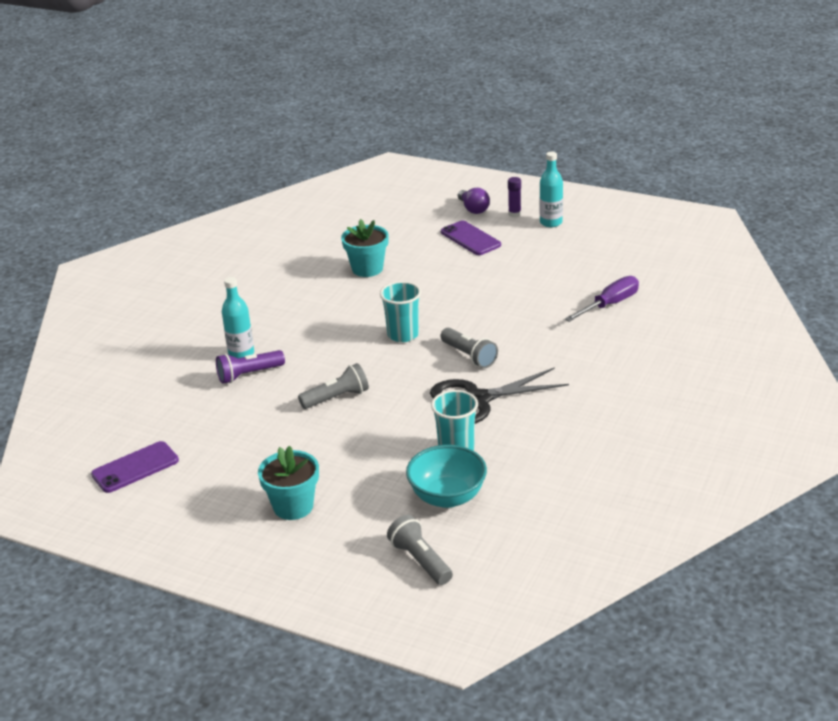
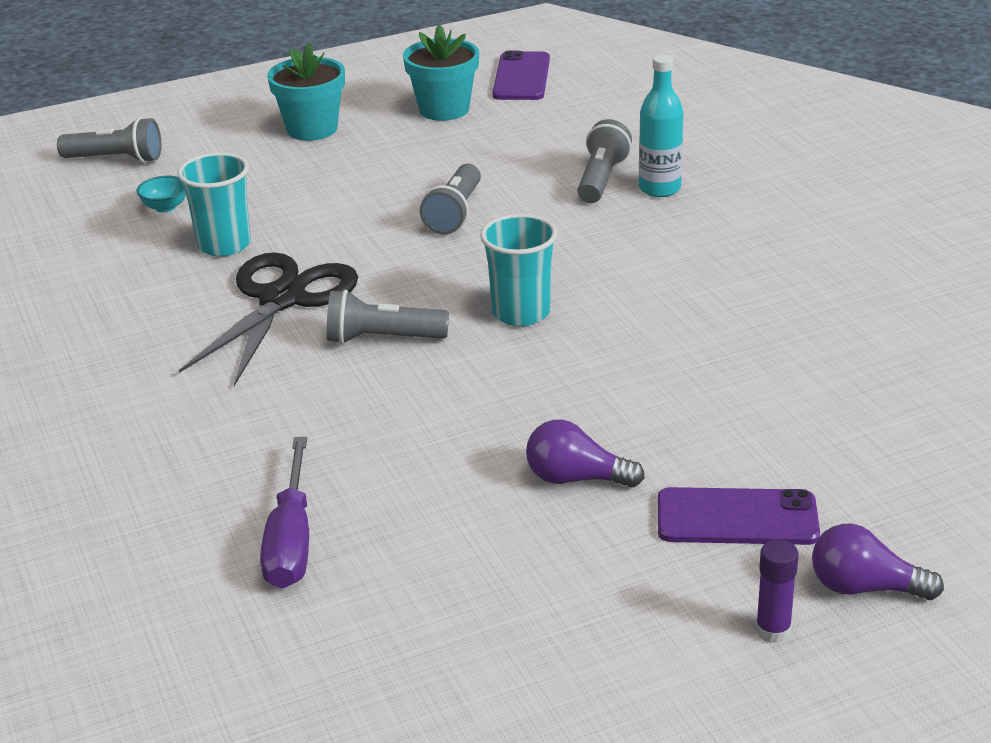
camera: 130 degrees right, 0 degrees up
purple flashlight [216,350,285,384] -> grey flashlight [577,119,632,203]
turquoise flower pot [341,219,389,277] -> turquoise flower pot moved to [403,24,479,121]
turquoise bowl [406,445,487,508] -> turquoise bowl [136,176,186,213], size x0.46
turquoise bottle [540,152,563,227] -> none
none -> purple light bulb [526,420,645,488]

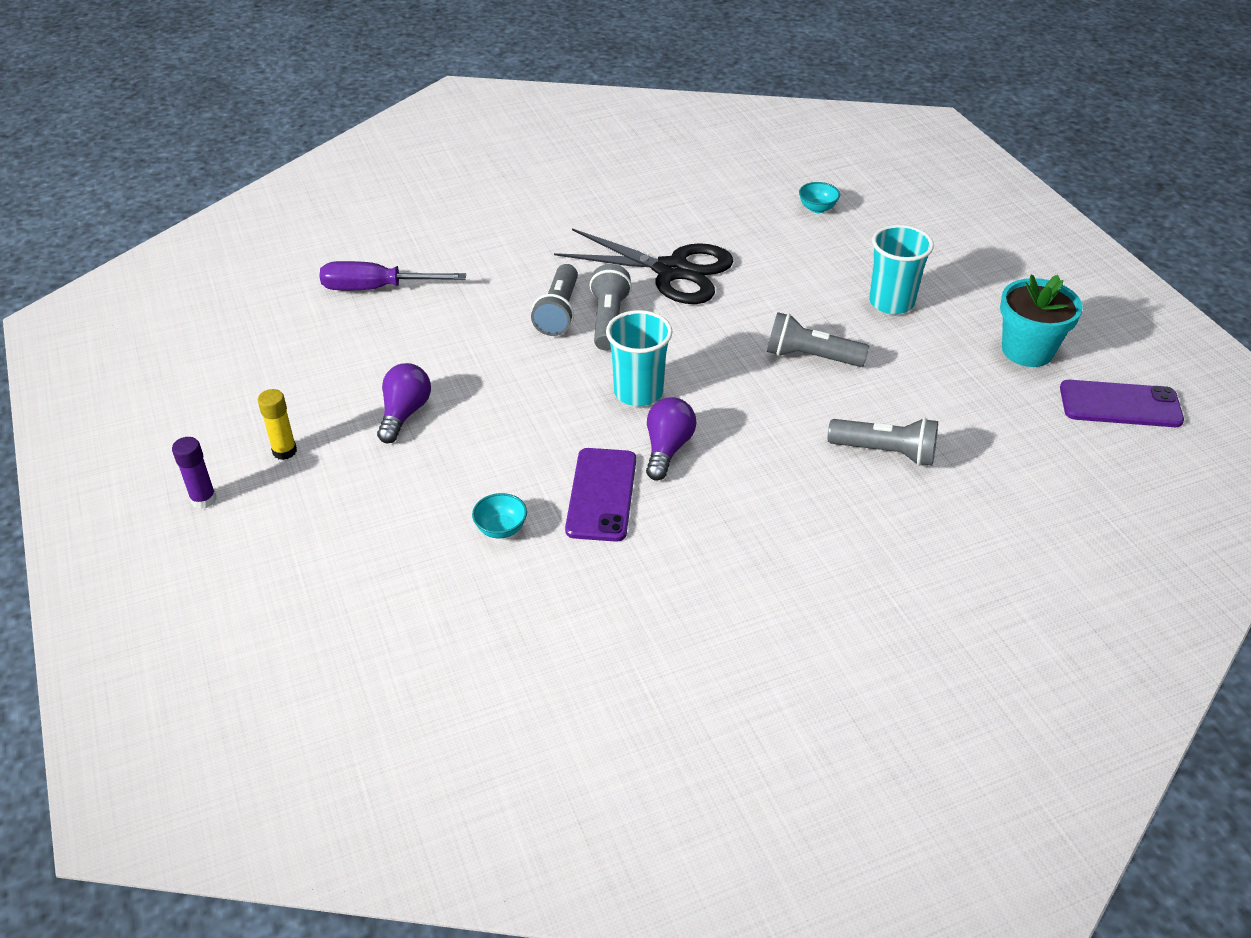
camera: 90 degrees right, 10 degrees up
grey flashlight [57,117,162,163] -> grey flashlight moved to [531,264,578,336]
turquoise cup [177,152,251,257] -> turquoise cup moved to [869,225,934,314]
turquoise flower pot [267,43,345,141] -> none
turquoise bottle [639,54,683,197] -> none
purple phone [658,487,820,545] -> purple phone moved to [565,448,636,542]
purple light bulb [812,524,944,600] -> purple light bulb moved to [646,397,696,481]
none -> yellow glue stick [258,389,297,460]
none -> turquoise bowl [472,493,527,538]

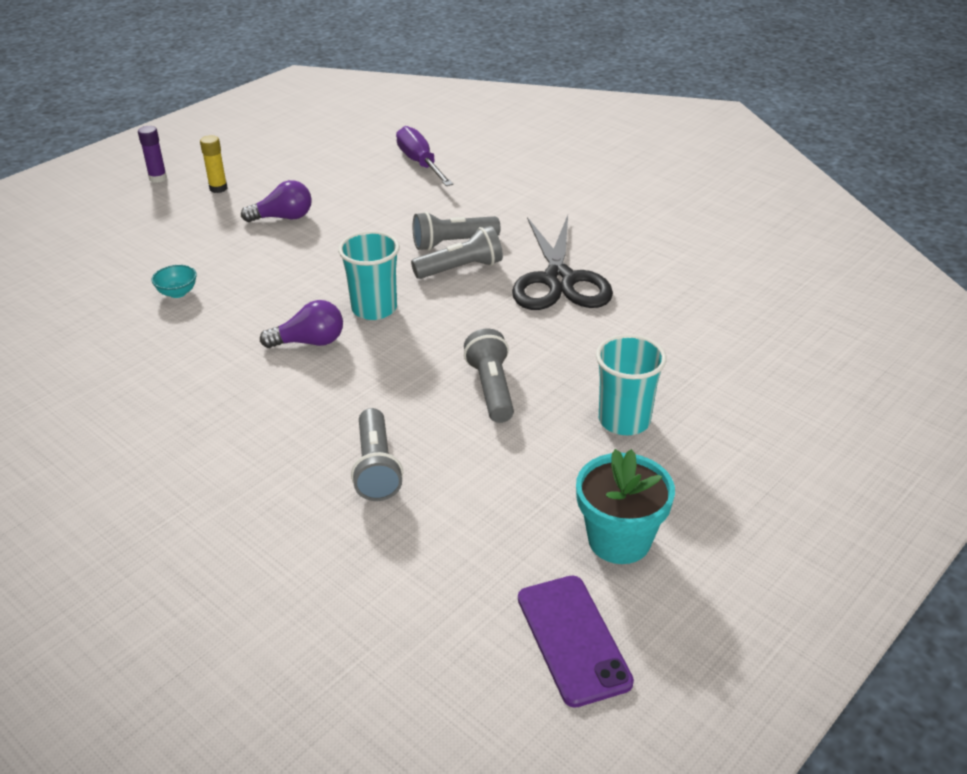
camera: 65 degrees right, 5 degrees down
purple phone [565,448,636,542] -> none
turquoise bowl [799,182,840,213] -> none

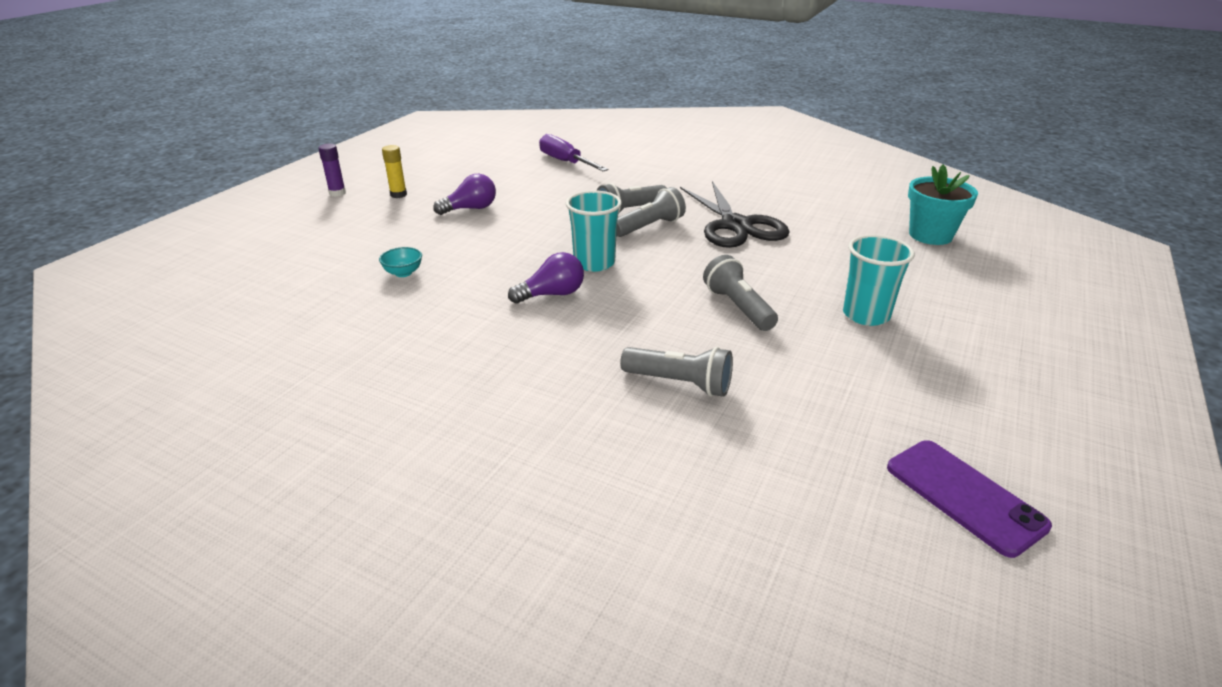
camera: 15 degrees left, 5 degrees down
grey flashlight [351,408,403,501] -> grey flashlight turned 45 degrees counterclockwise [620,347,733,397]
turquoise flower pot [576,449,675,564] -> turquoise flower pot moved to [908,164,978,245]

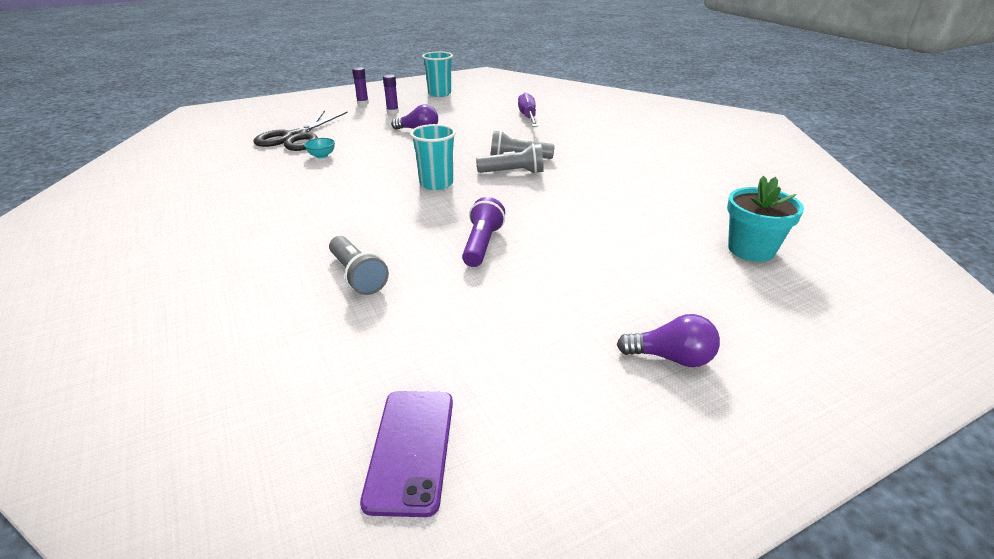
camera: 35 degrees right, 0 degrees up
yellow glue stick [382,145,407,198] -> purple glue stick [383,75,399,114]
purple light bulb [508,252,584,304] -> purple light bulb moved to [617,314,720,367]
black scissors [680,181,790,248] -> black scissors moved to [254,111,348,151]
grey flashlight [703,255,778,331] -> purple flashlight [462,197,505,267]
turquoise cup [843,235,915,326] -> turquoise cup moved to [422,52,453,97]

